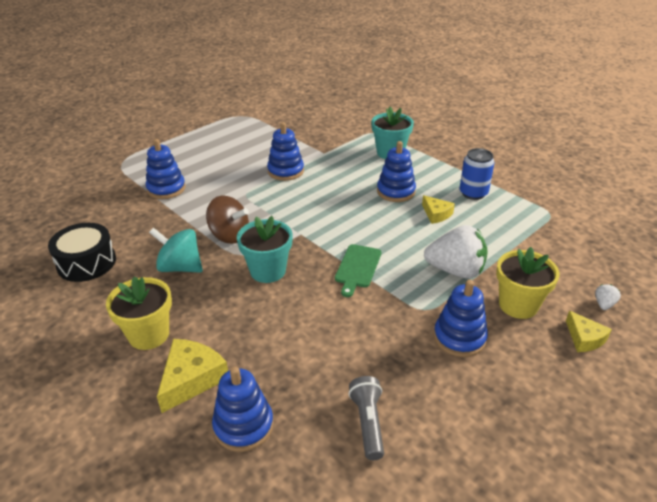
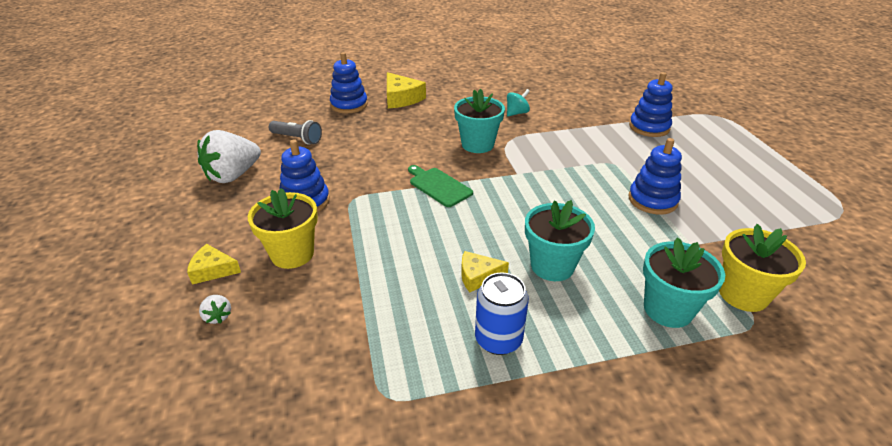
camera: 120 degrees right, 0 degrees up
black drum [48,223,116,282] -> none
yellow flower pot [106,276,172,350] -> yellow flower pot moved to [719,224,806,312]
turquoise spinning top [149,228,203,273] -> turquoise spinning top [507,89,530,117], size x0.63
brown spinning top [206,196,249,244] -> none
blue stacking toy [377,141,416,202] -> turquoise flower pot [525,200,595,281]
white strawberry [424,225,488,279] -> white strawberry moved to [197,130,261,183]

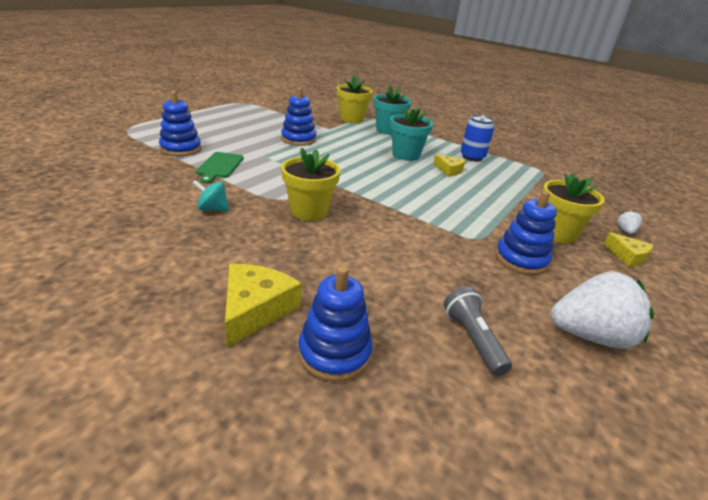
camera: 135 degrees left, 5 degrees down
green cutting board [408,165,473,207] -> green cutting board moved to [196,152,244,184]
turquoise flower pot [454,89,505,153] -> yellow flower pot [281,148,340,221]

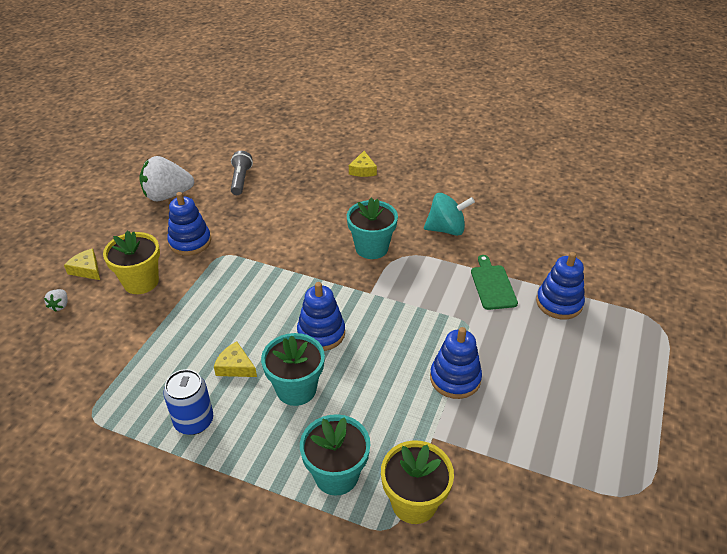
camera: 170 degrees right, 10 degrees up
turquoise spinning top [192,180,230,211] -> turquoise spinning top [424,193,475,236], size x1.60
yellow cheese [225,264,301,347] -> yellow cheese [349,151,377,177], size x0.63
yellow flower pot [281,148,340,221] -> turquoise flower pot [347,198,398,259]
blue stacking toy [298,266,373,382] -> blue stacking toy moved to [297,282,345,351]
grey flashlight [444,287,512,376] -> grey flashlight turned 150 degrees counterclockwise [231,151,253,195]

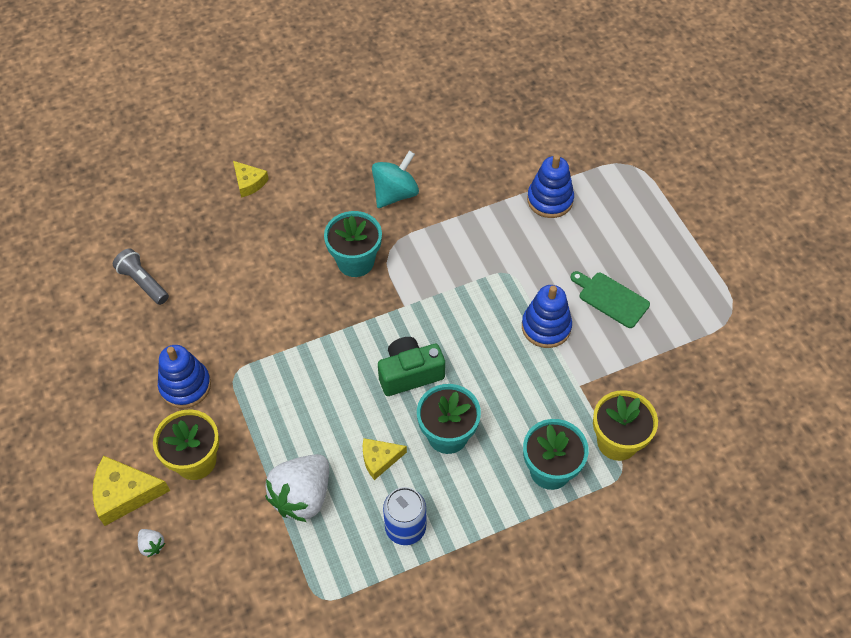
camera: 45 degrees left, 15 degrees up
yellow cheese [64,248,100,280] -> yellow cheese [92,456,170,526], size x1.58
white strawberry [139,156,194,201] -> white strawberry moved to [265,454,329,522]
blue stacking toy [297,282,345,351] -> green camera [378,337,445,396]
green cutting board [471,255,518,310] -> green cutting board moved to [571,271,650,328]

